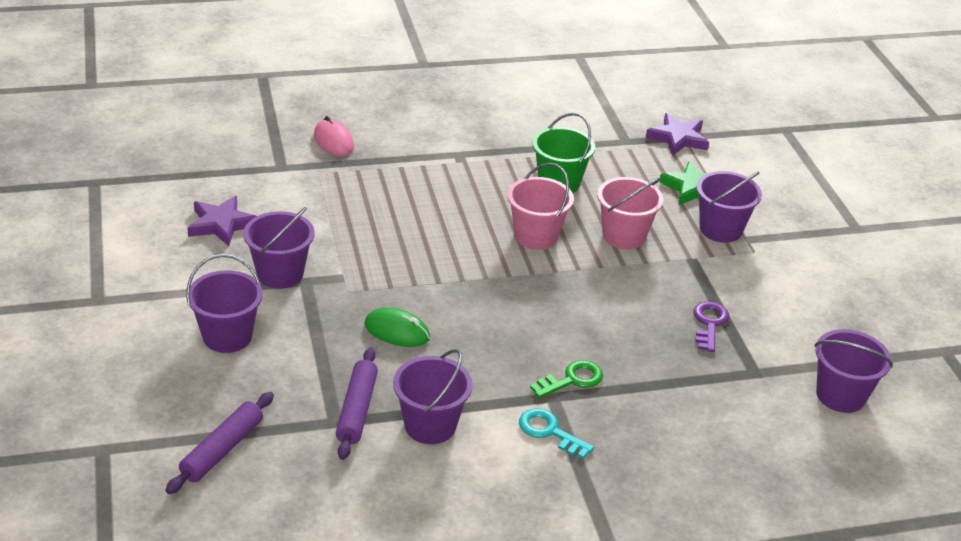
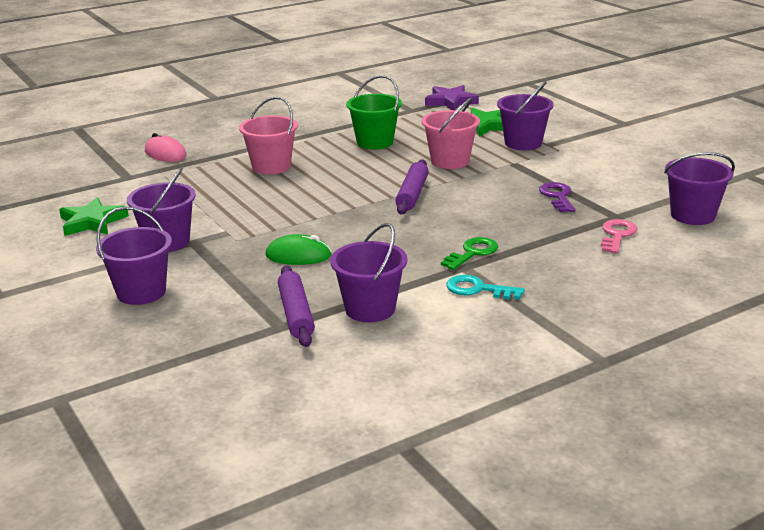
camera: 15 degrees left, 10 degrees down
purple rolling pin [165,392,274,494] -> purple rolling pin moved to [395,159,429,215]
purple star [187,196,257,246] -> green star [59,197,129,236]
pink bucket [507,163,574,250] -> pink bucket moved to [239,96,298,174]
none -> pink key [601,219,638,254]

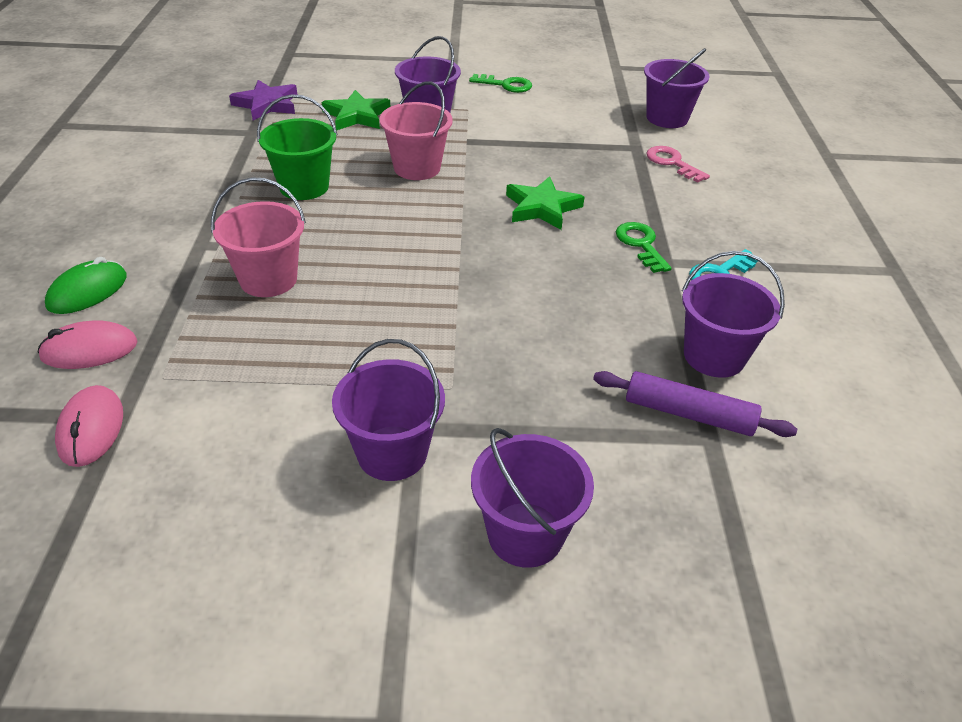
camera: 60 degrees left, 15 degrees up
green star [59,197,129,236] -> green star moved to [506,176,585,230]
green mouse [265,234,332,265] -> green mouse moved to [45,257,127,314]
purple rolling pin [395,159,429,215] -> none
purple key [539,182,575,212] -> none
none -> pink mouse [55,385,123,467]
none -> green key [469,74,532,93]

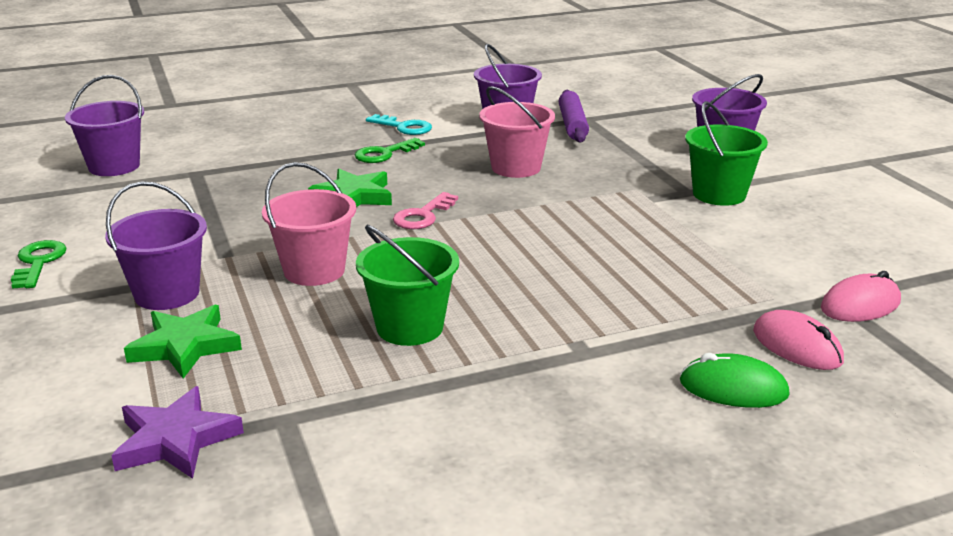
camera: 110 degrees left, 15 degrees down
pink bucket [211,177,306,297] -> pink bucket moved to [479,86,555,178]
purple bucket [332,339,445,481] -> green bucket [685,101,768,206]
pink key [646,146,710,183] -> pink key moved to [393,192,458,229]

